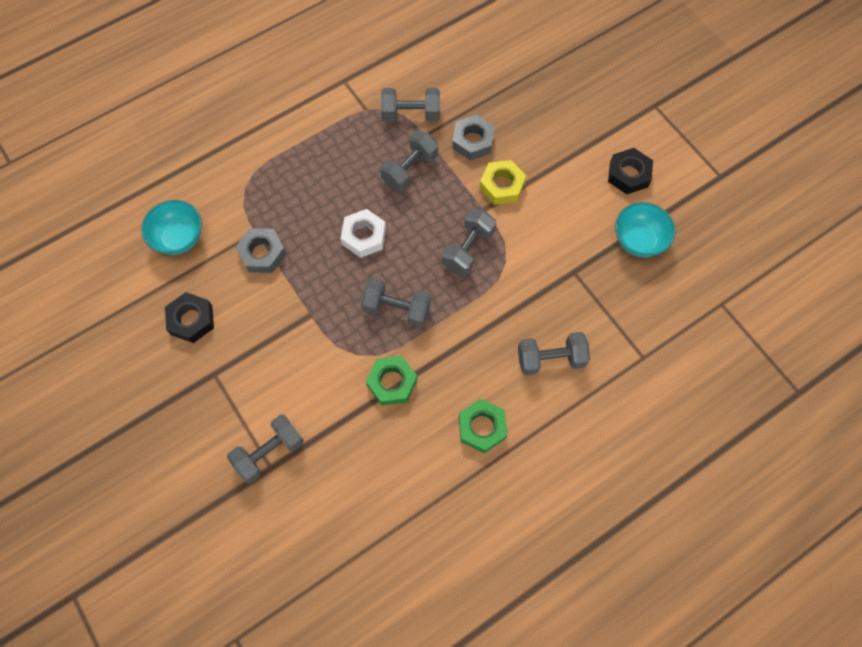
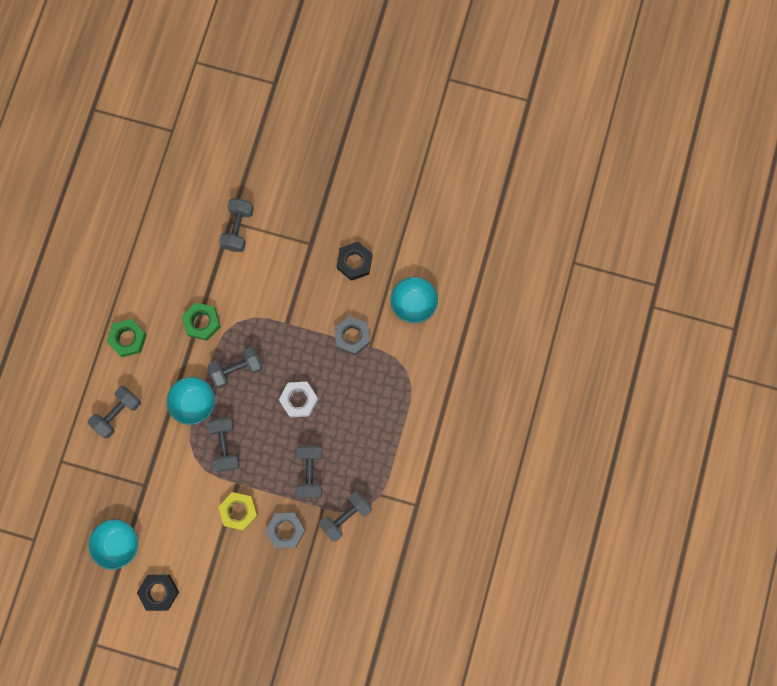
camera: 140 degrees right, 10 degrees up
none -> turquoise bowl [167,377,215,425]

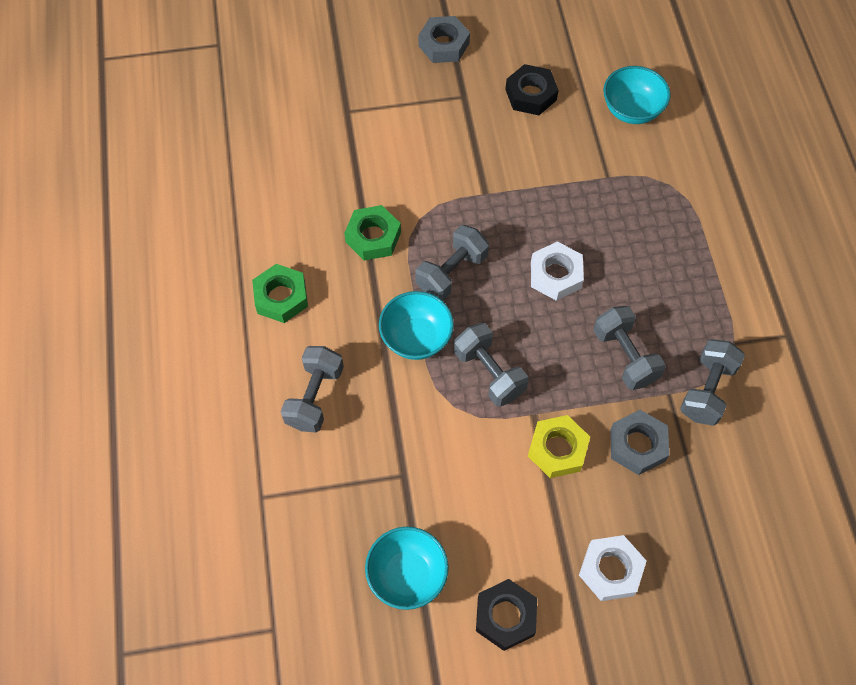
camera: 25 degrees left, 15 degrees down
grey dumbbell [219,198,254,252] -> none
grey nut [334,316,370,355] -> grey nut moved to [418,16,470,63]
none -> white nut [579,535,646,601]

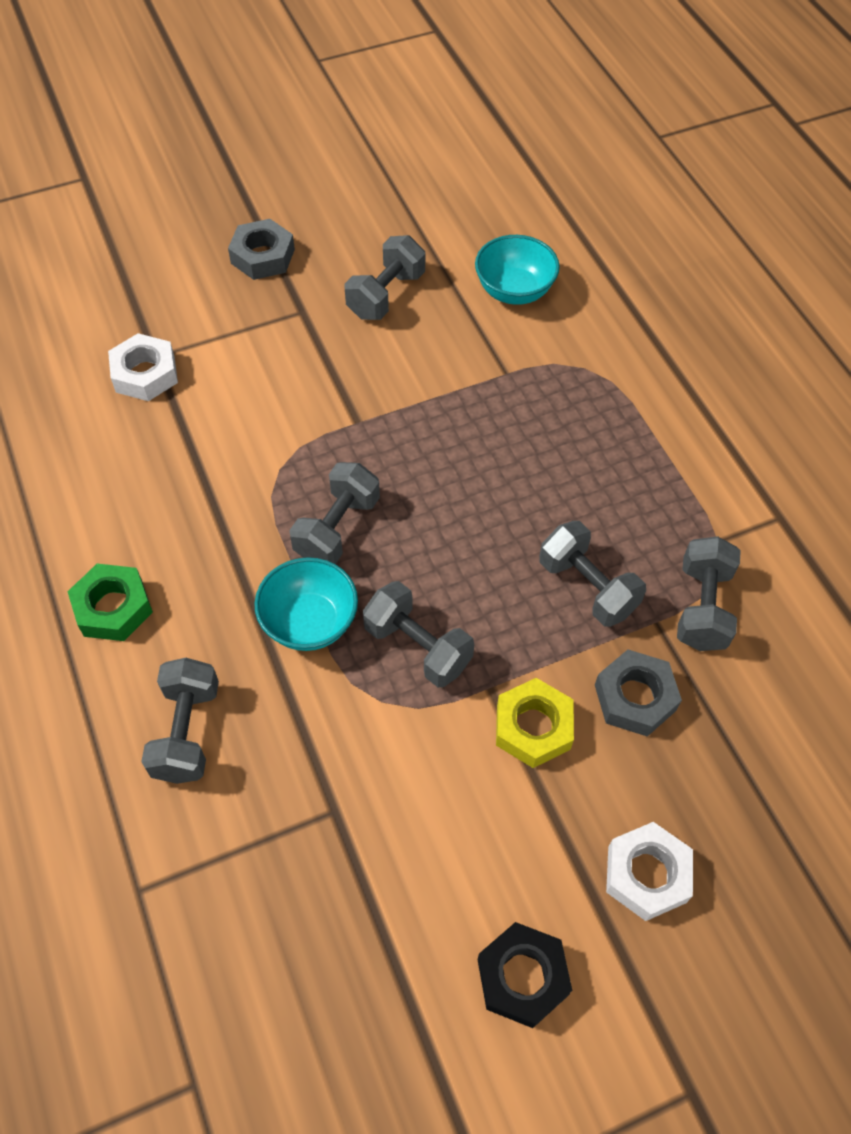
camera: 15 degrees left, 5 degrees down
green nut [344,205,401,261] -> none
turquoise bowl [365,527,449,610] -> none
black nut [505,64,559,115] -> grey dumbbell [344,235,425,320]
white nut [531,242,584,301] -> white nut moved to [108,333,178,401]

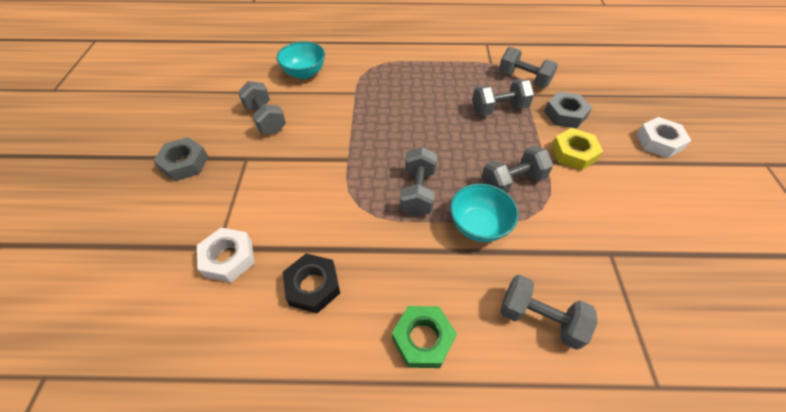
camera: 65 degrees left, 5 degrees down
grey dumbbell [289,462,380,564] -> grey dumbbell turned 45 degrees clockwise [400,147,437,216]
black nut [477,922,572,1028] -> black nut moved to [283,253,340,313]

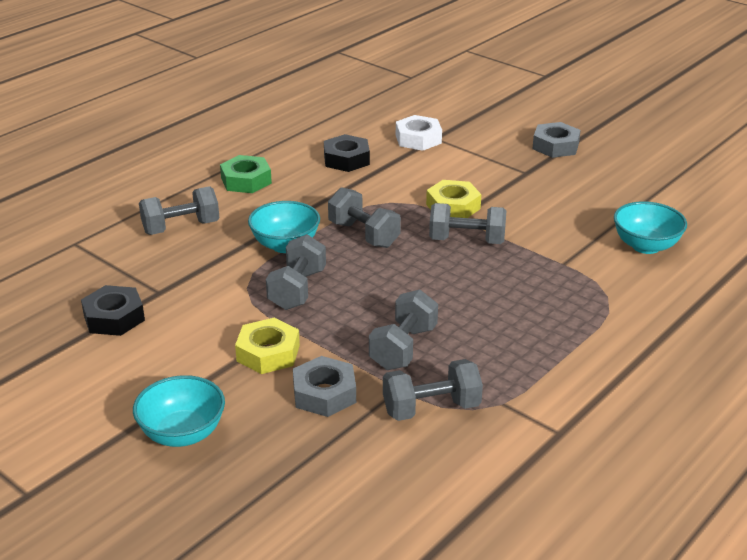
camera: 130 degrees right, 20 degrees down
grey dumbbell [238,81,286,134] -> grey dumbbell moved to [429,203,506,244]
white nut [636,117,691,158] -> turquoise bowl [133,375,225,447]
none -> black nut [81,285,145,336]
none -> yellow nut [426,180,481,218]

